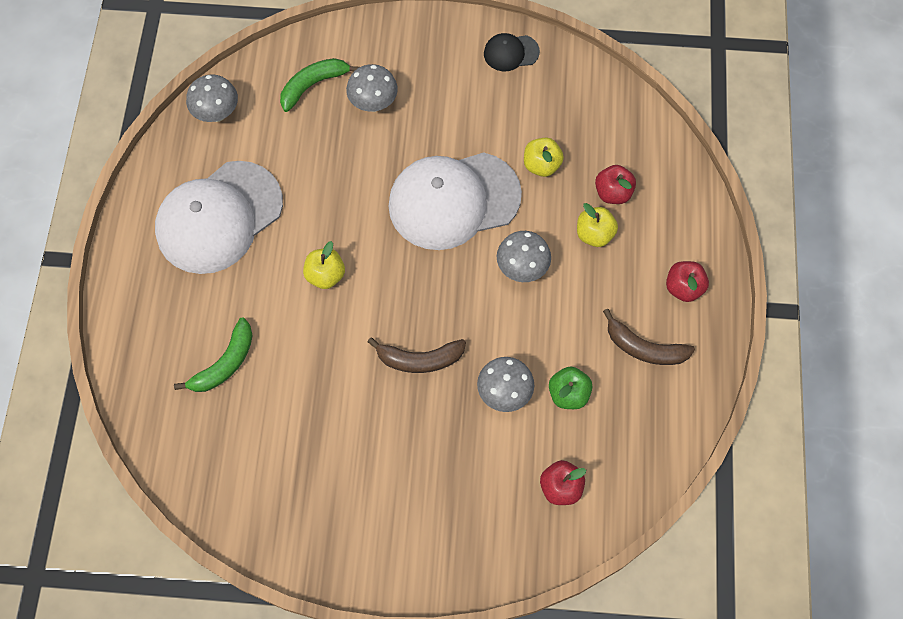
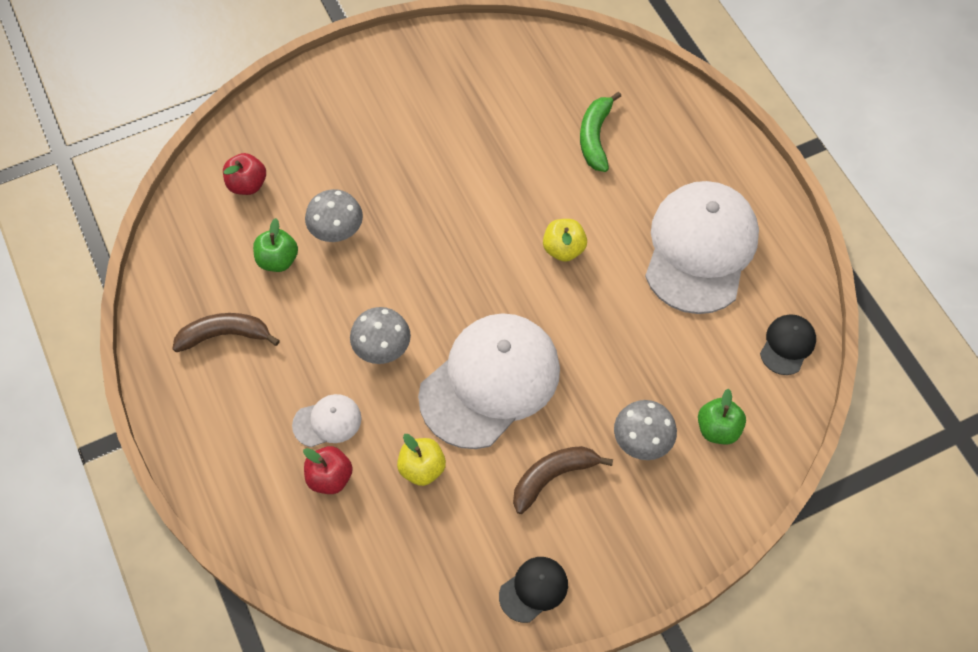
camera: 150 degrees right, 5 degrees down
grey mushroom [186,74,238,122] -> black cap [760,314,816,375]
green banana [280,58,359,112] -> green apple [698,389,746,444]
brown banana [367,337,466,373] -> brown banana moved to [513,446,613,514]
yellow apple [577,203,618,247] -> white cap [292,394,361,447]
red apple [666,261,709,302] -> none

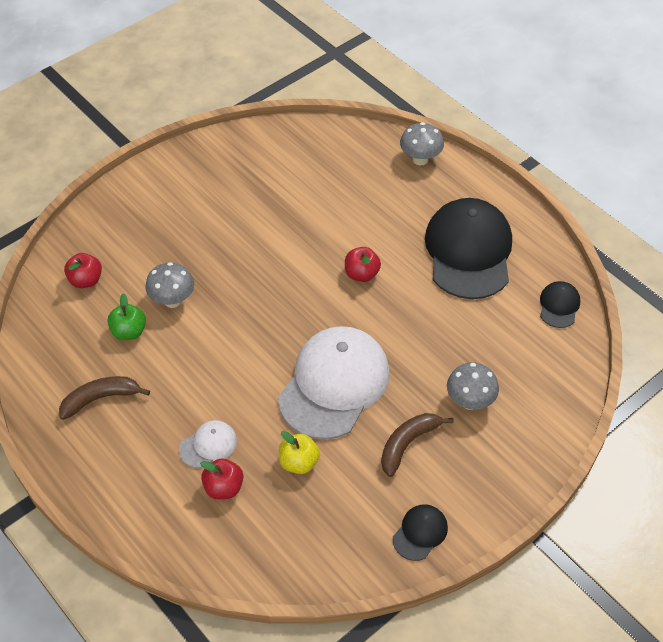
camera: 15 degrees left, 10 degrees down
grey mushroom [350,307,411,364] -> grey mushroom moved to [400,122,444,165]
yellow apple [543,219,587,262] -> red apple [345,247,381,282]
green banana [580,92,621,172] -> none
white cap [645,181,759,314] -> black cap [425,198,512,299]
green apple [698,389,746,444] -> none

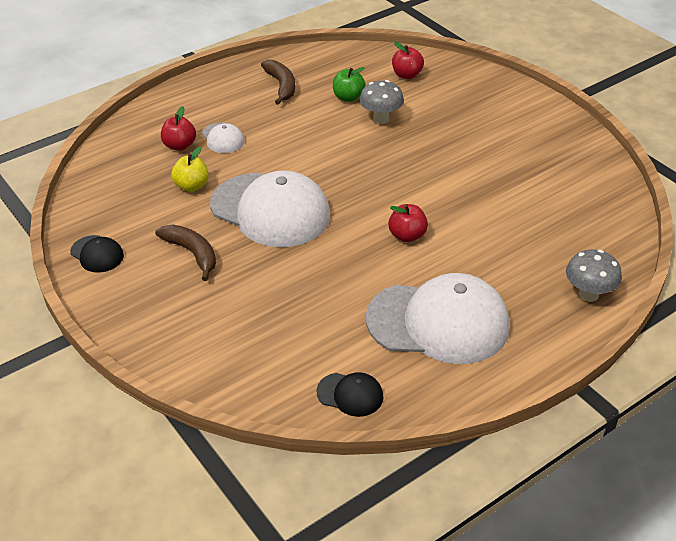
camera: 95 degrees right, 10 degrees down
black cap [425,198,512,299] -> white cap [366,273,510,364]
grey mushroom [447,362,499,410] -> none

